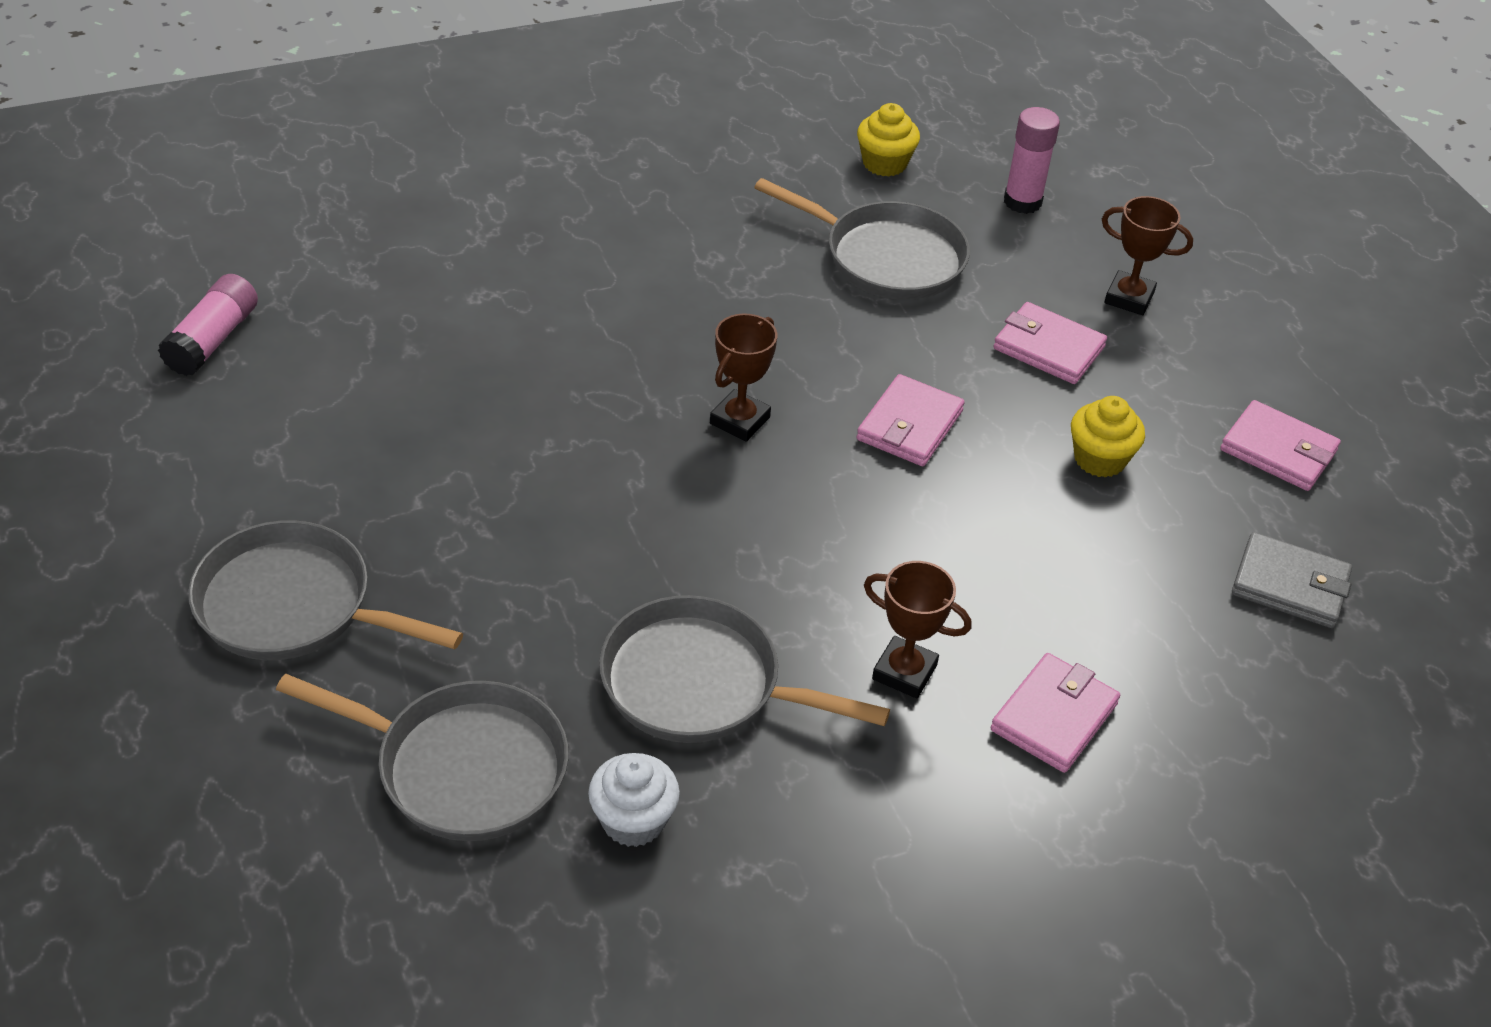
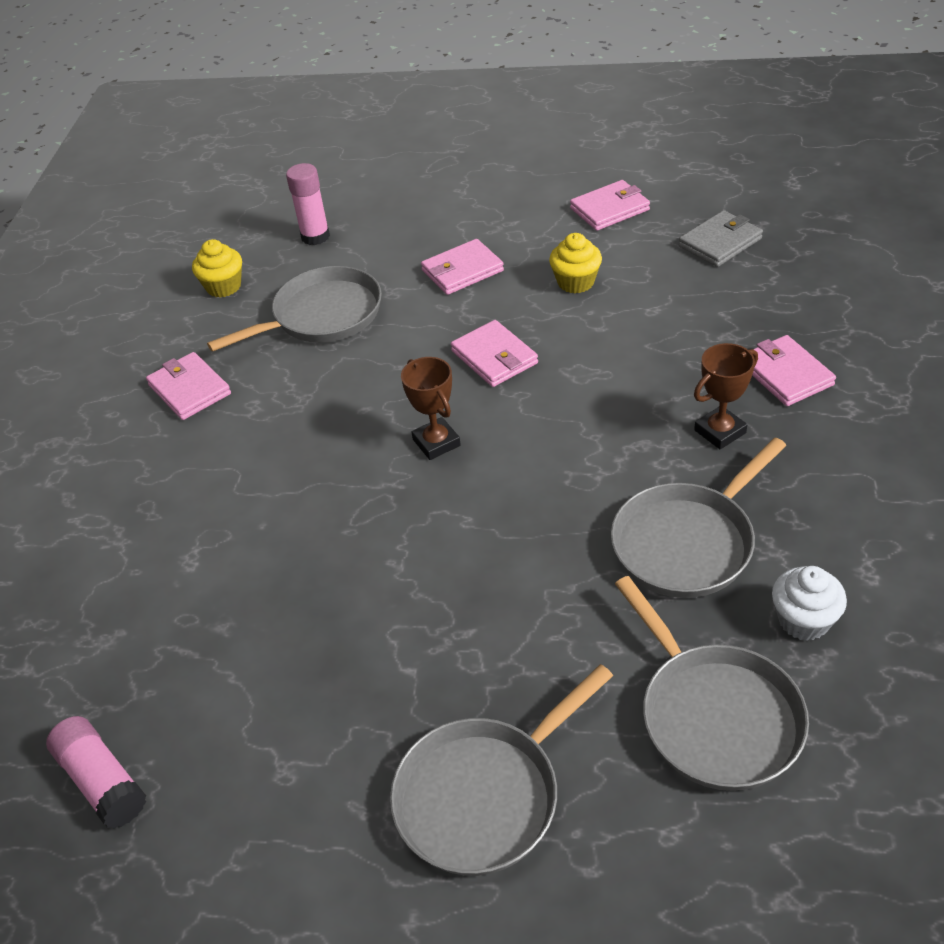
camera: 55 degrees left, 0 degrees up
grey pan [276,674,569,841] -> grey pan turned 105 degrees clockwise [615,576,809,791]
brown trophy [1102,196,1193,315] -> none
none -> pink wallet [146,352,231,420]

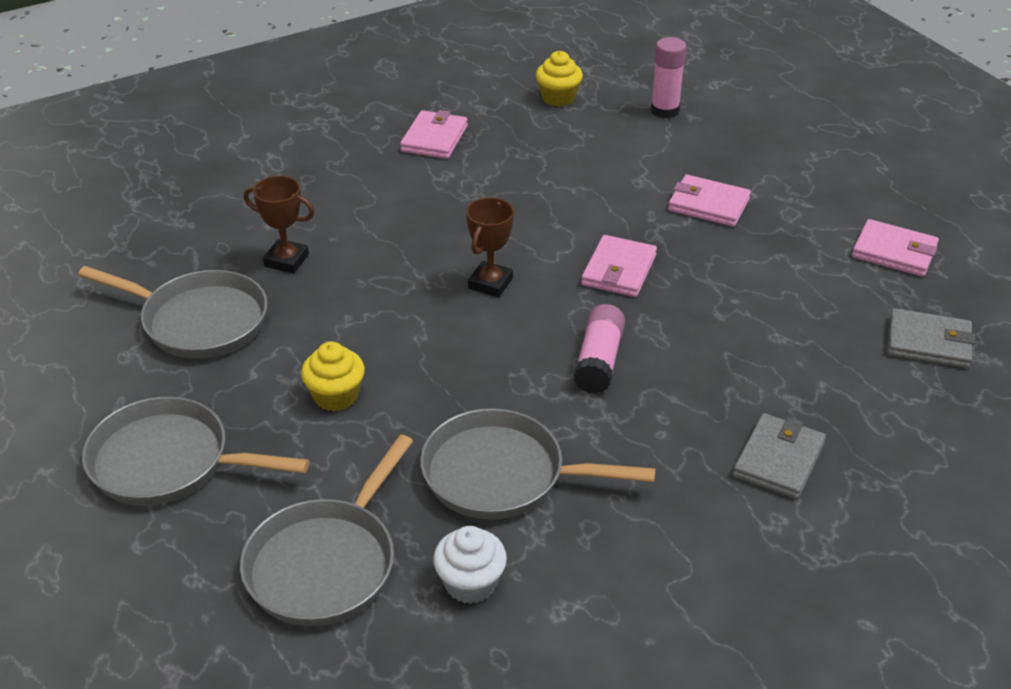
camera: 50 degrees right, 5 degrees down
pink glue stick [46,716,146,829] -> pink glue stick moved to [574,304,625,394]
grey pan [207,266,382,352] -> grey pan moved to [78,266,268,358]
yellow cupcake [549,233,602,293] -> yellow cupcake moved to [301,341,365,411]
brown trophy [694,343,758,449] -> brown trophy moved to [244,176,314,273]
pink wallet [752,335,836,406] -> grey wallet [733,413,826,499]

